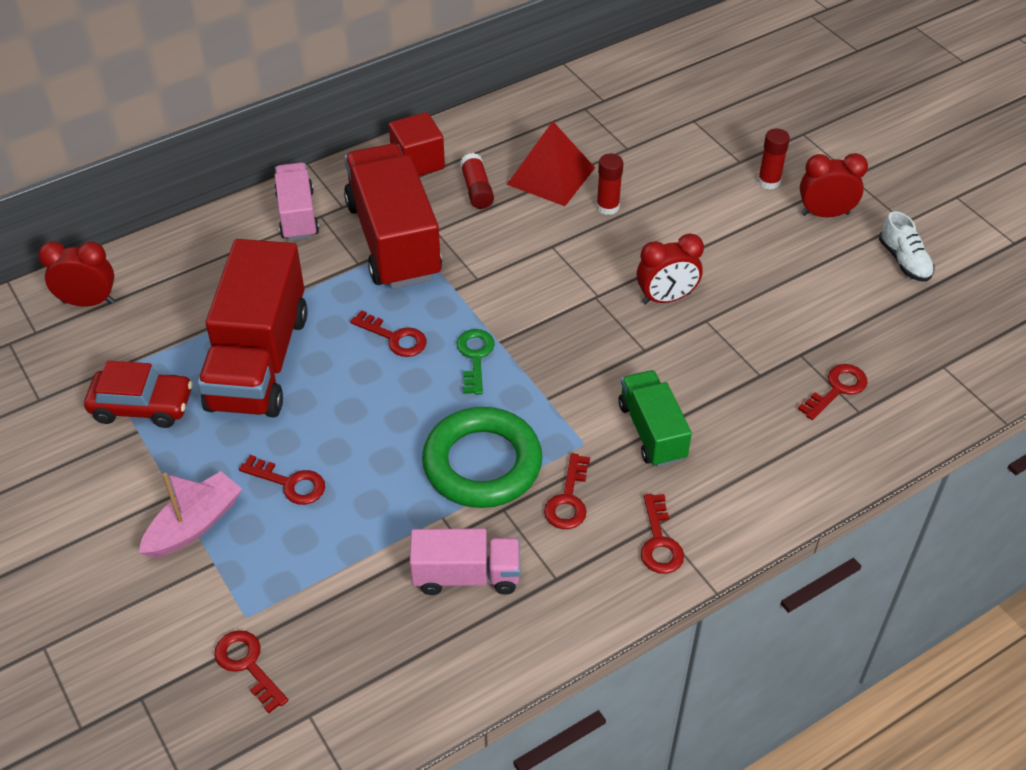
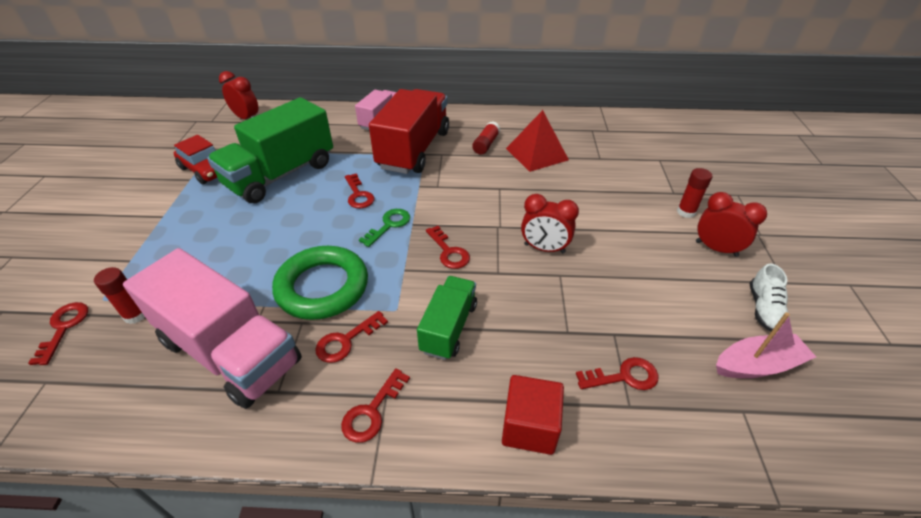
camera: 35 degrees right, 5 degrees down
pink boat [139,471,242,558] -> pink boat moved to [716,312,816,378]
red truck [198,239,308,418] -> green truck [207,97,333,203]
red key [239,455,325,505] -> red key moved to [426,226,470,269]
red cube [389,112,445,176] -> red cube moved to [502,375,564,455]
pink truck [410,528,520,595] -> pink truck [123,248,302,409], size x1.80
red glue stick [597,154,623,215] -> red glue stick moved to [94,267,145,324]

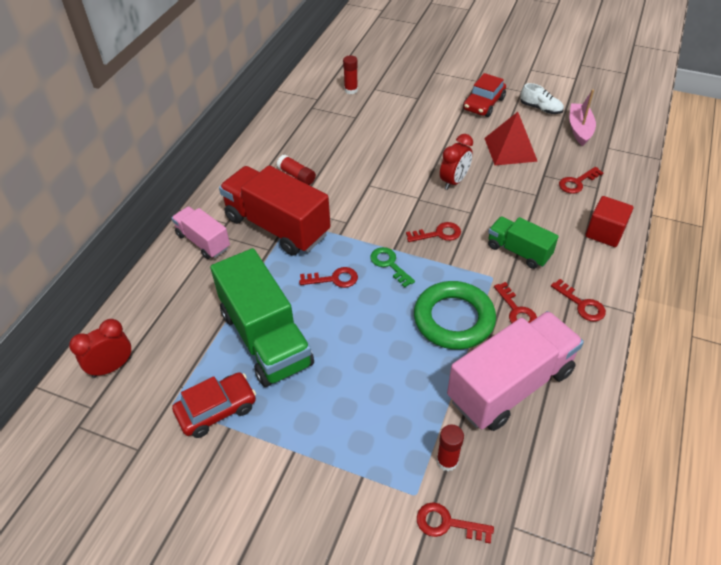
camera: 70 degrees left, 5 degrees up
red pyramid [506,110,569,172] -> red pyramid moved to [484,112,538,165]
red key [576,357,658,390] -> red key turned 135 degrees counterclockwise [559,167,603,194]
red glue stick [677,168,712,218] -> red glue stick moved to [343,55,358,94]
red clock [696,192,767,257] -> red car [463,73,506,117]

